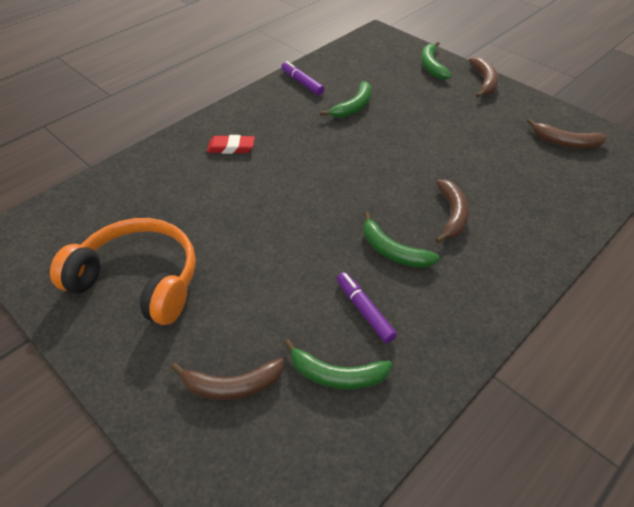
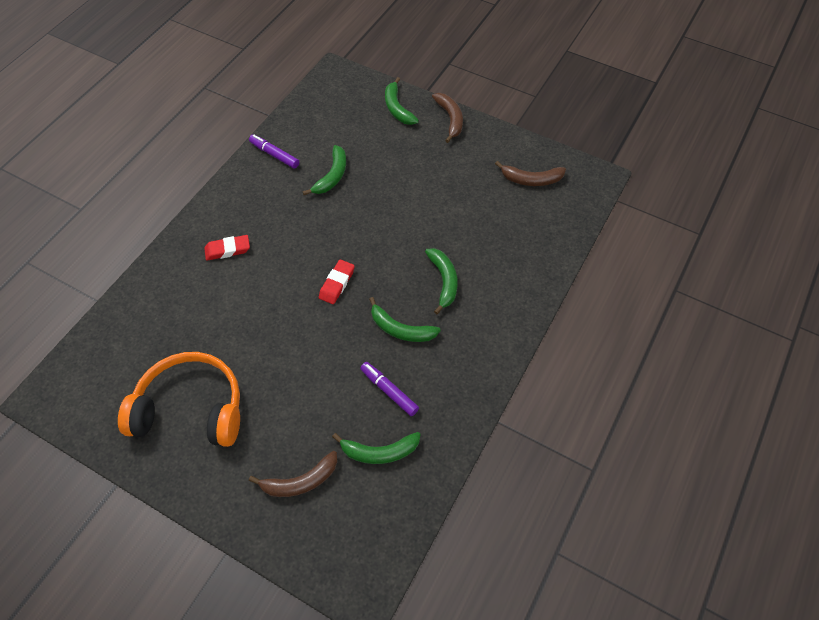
camera: 15 degrees left, 10 degrees up
brown banana [435,179,469,243] -> green banana [425,248,458,314]
none -> red eraser [319,260,355,304]

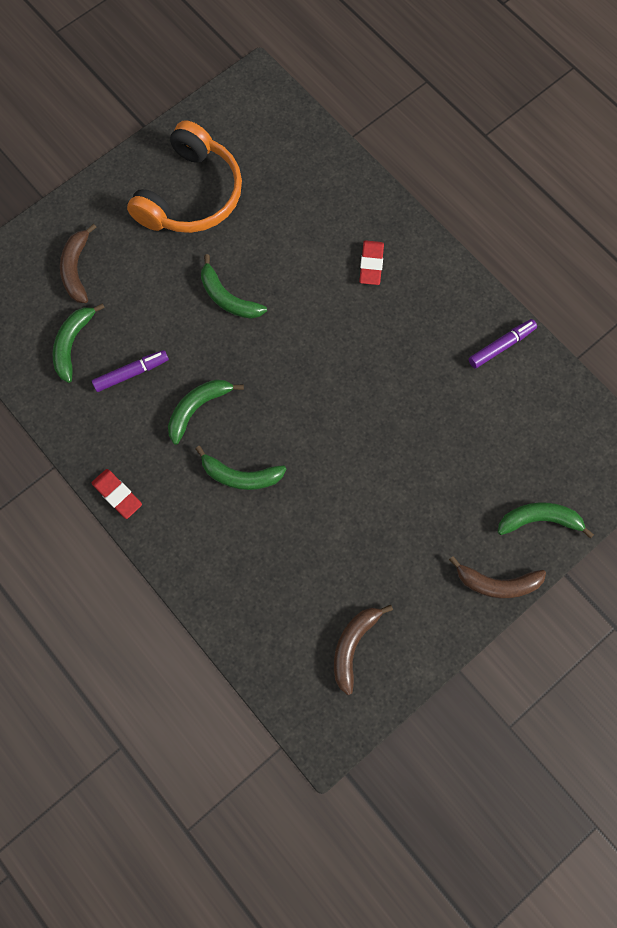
camera: 110 degrees right, 15 degrees up
green banana [303,145,346,195] -> green banana moved to [201,254,267,319]
red eraser [319,260,355,304] -> red eraser moved to [92,469,142,519]

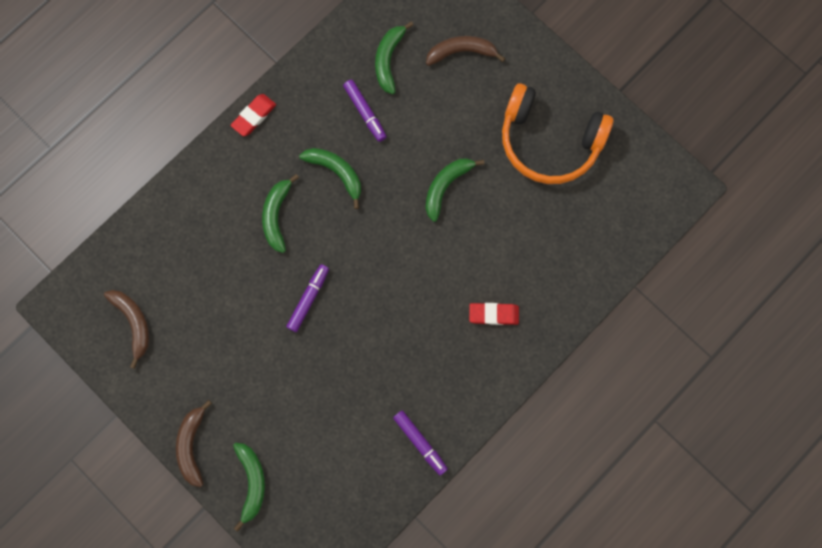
camera: 85 degrees right, 5 degrees up
green banana [53,303,105,383] -> green banana turned 90 degrees counterclockwise [375,21,413,94]
brown banana [334,605,393,695] -> brown banana turned 45 degrees clockwise [104,290,149,369]
none -> purple marker [286,264,329,332]

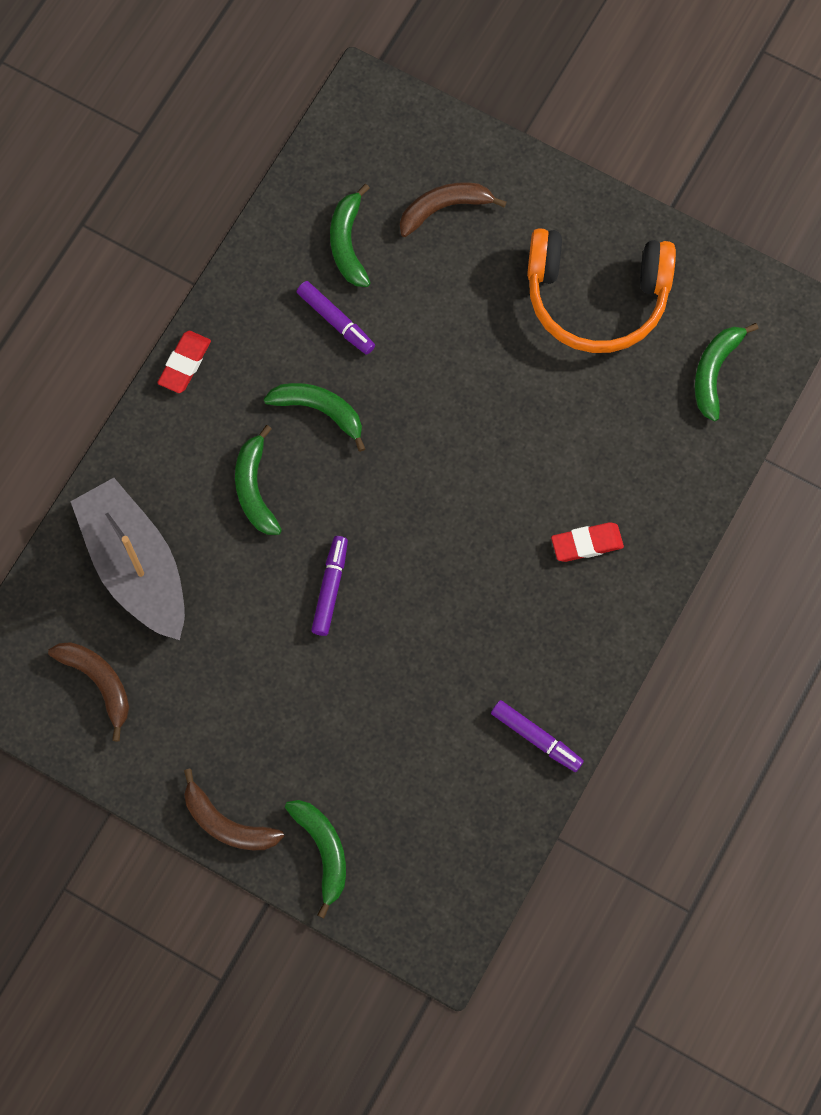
camera: 15 degrees left, 5 degrees down
brown banana [176,400,212,487] -> brown banana turned 45 degrees counterclockwise [184,769,284,850]
green banana [426,158,484,222] -> green banana moved to [694,323,758,422]
none -> grey boat [70,478,185,640]

